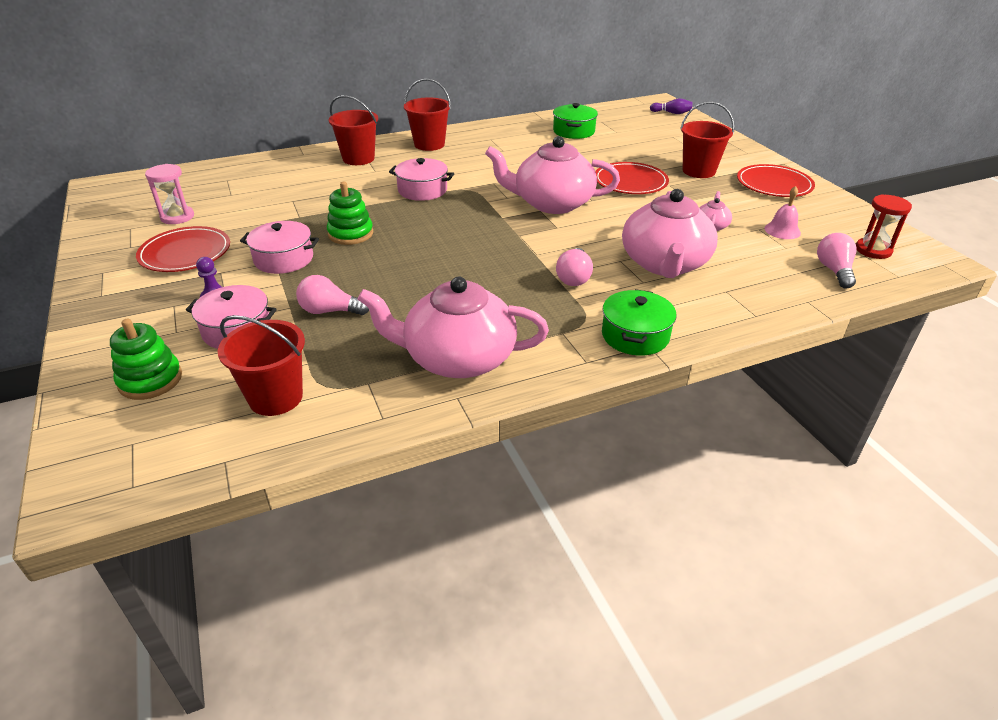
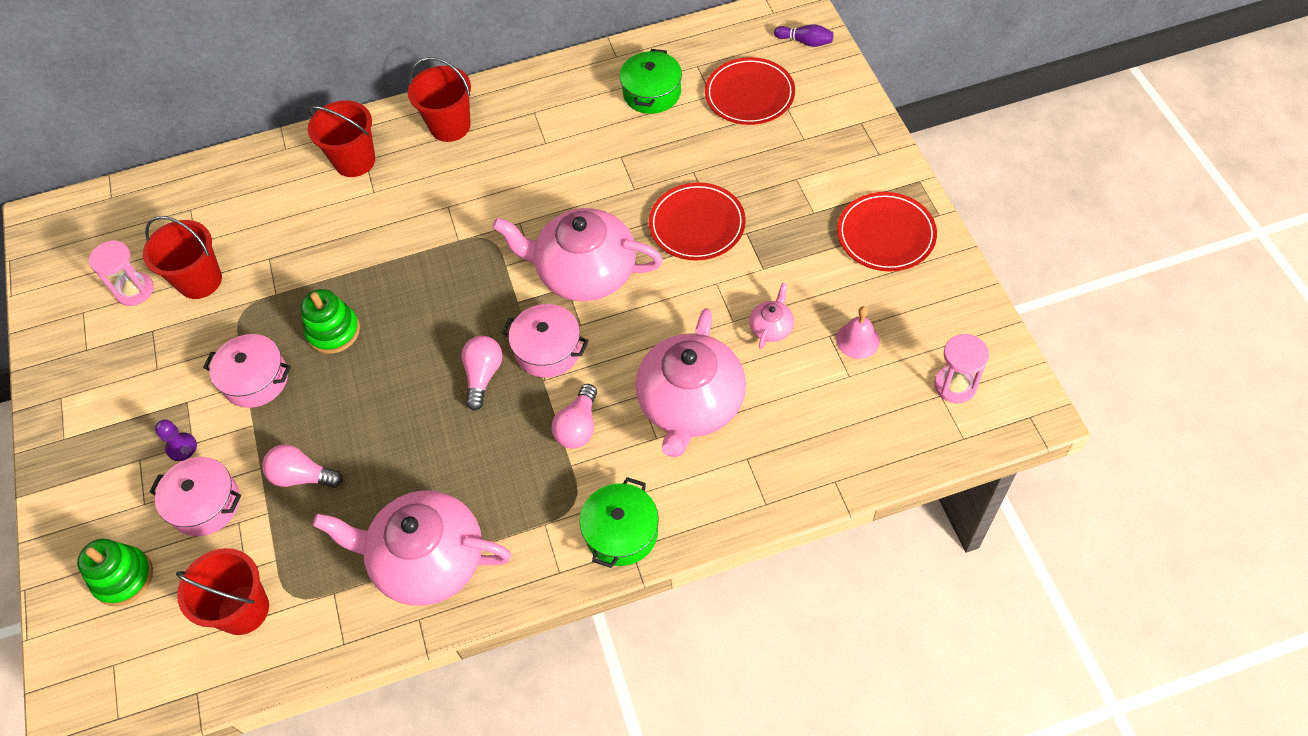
camera: 10 degrees right, 20 degrees up
red plate [136,226,230,272] -> red plate moved to [705,57,795,125]
pink pot [389,158,454,201] -> pink pot moved to [501,304,589,378]
red bucket [680,102,735,178] -> red bucket moved to [143,216,222,299]
pink light bulb [817,233,856,289] -> pink light bulb moved to [461,336,503,411]
red hourglass [856,194,912,259] -> pink hourglass [934,334,989,403]

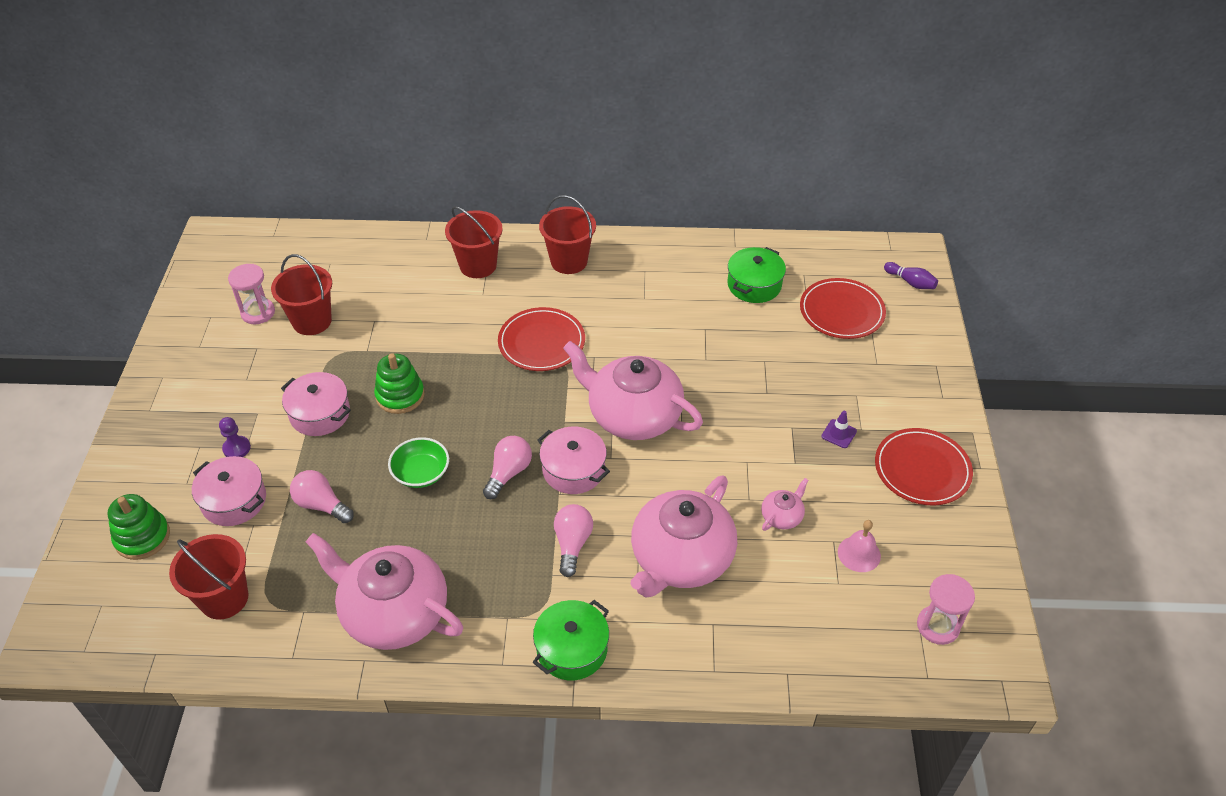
camera: 15 degrees right, 10 degrees down
pink light bulb [552,384,597,449] -> pink light bulb turned 150 degrees clockwise [554,504,593,577]
red plate [649,183,746,260] -> red plate moved to [498,307,585,371]
none -> green bowl [388,437,449,488]
none -> purple traffic cone [821,411,857,448]

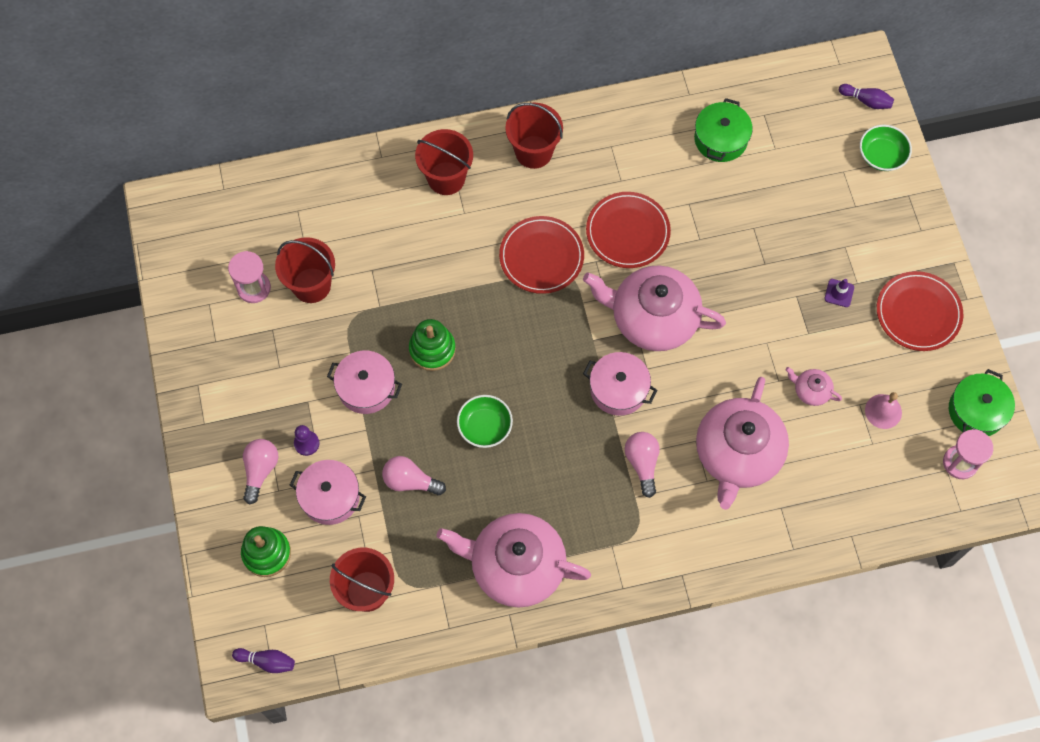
camera: 15 degrees left, 20 degrees up
pink light bulb [483,436,532,499] -> pink light bulb moved to [243,439,278,504]
green pot [533,600,609,681] -> green pot moved to [949,369,1015,436]
pink teapot [761,478,809,531] -> pink teapot turned 90 degrees counterclockwise [786,367,842,406]
red plate [800,278,886,339] -> red plate moved to [586,192,671,268]
none -> purple bowling pin [232,648,295,673]
none -> green bowl [860,125,912,171]

